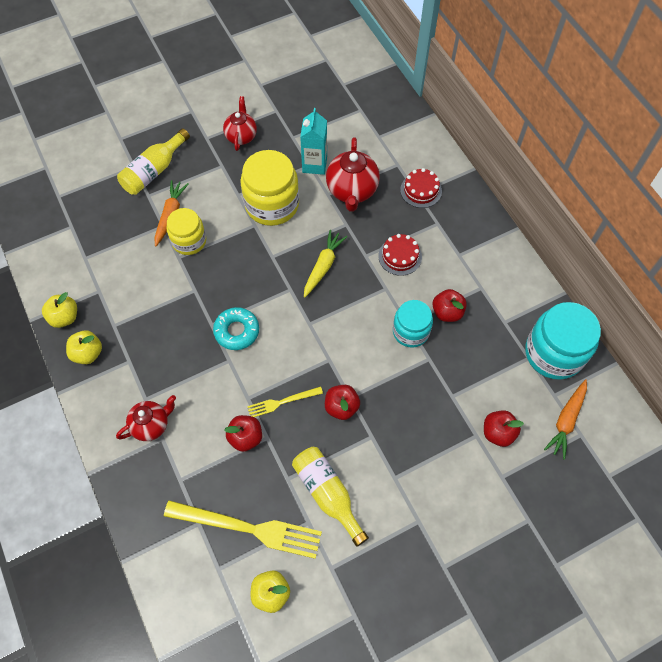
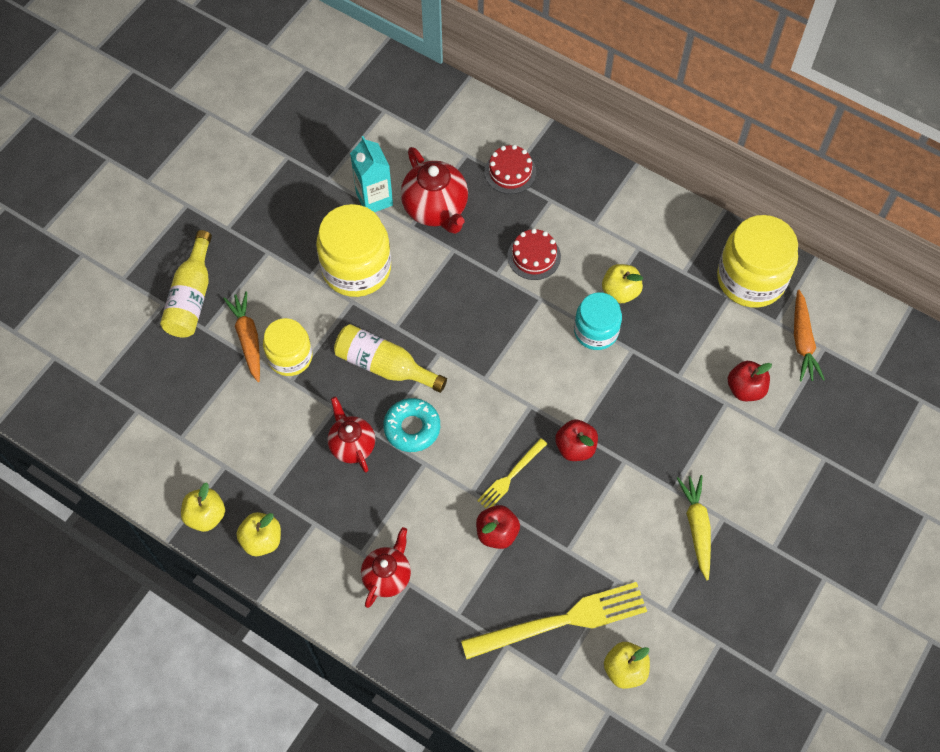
camera: 30 degrees left, 0 degrees up
red teapot [223,96,257,151] -> red teapot moved to [328,397,375,473]
yellow bottle [292,447,369,547] -> yellow bottle moved to [334,324,447,393]
yellow carrot [304,230,347,297] -> yellow carrot moved to [677,475,711,580]
red apple [432,289,467,322] -> yellow apple [602,264,643,303]
turquoise jar [525,302,601,380] -> yellow jar [717,215,798,308]

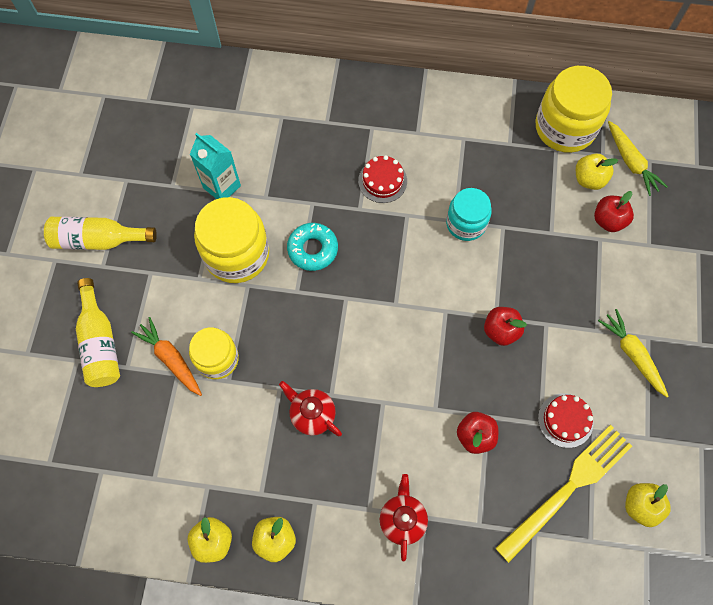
camera: 25 degrees left, 5 degrees up
yellow bottle [334,324,447,393] -> yellow bottle moved to [44,217,157,250]
turquoise donut [383,398,440,452] -> turquoise donut moved to [287,223,338,271]
red teapot [401,147,468,234] -> none
yellow fork [477,438,547,509] -> none
red cake [485,145,536,194] -> red cake moved to [538,393,594,448]
yellow apple [602,264,643,303] -> yellow apple moved to [576,153,618,190]
orange carrot [794,290,825,381] -> yellow carrot [608,121,668,196]

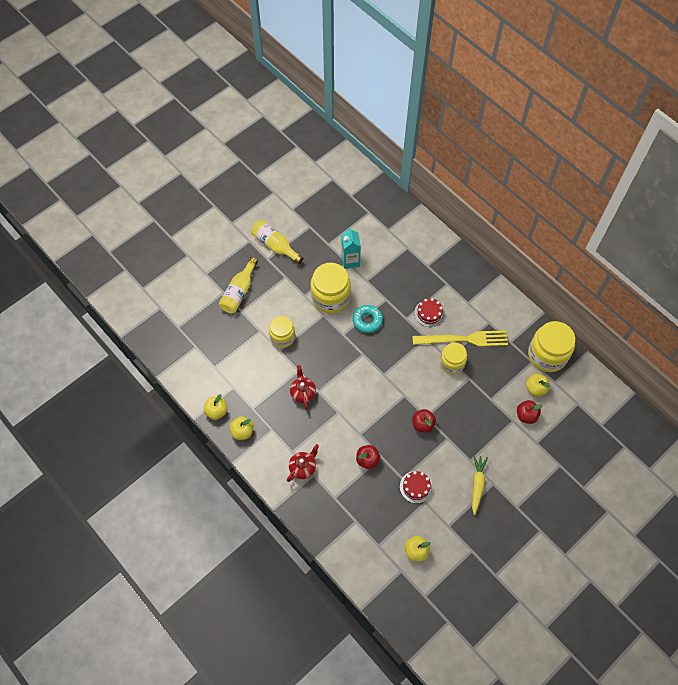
camera: 40 degrees right, 5 degrees down
orange carrot [131,317,202,396] -> none
turquoise jar [446,188,492,241] -> yellow jar [440,343,467,374]
yellow fork [495,425,632,563] -> yellow fork moved to [412,330,508,346]
yellow carrot [608,121,668,196] -> none

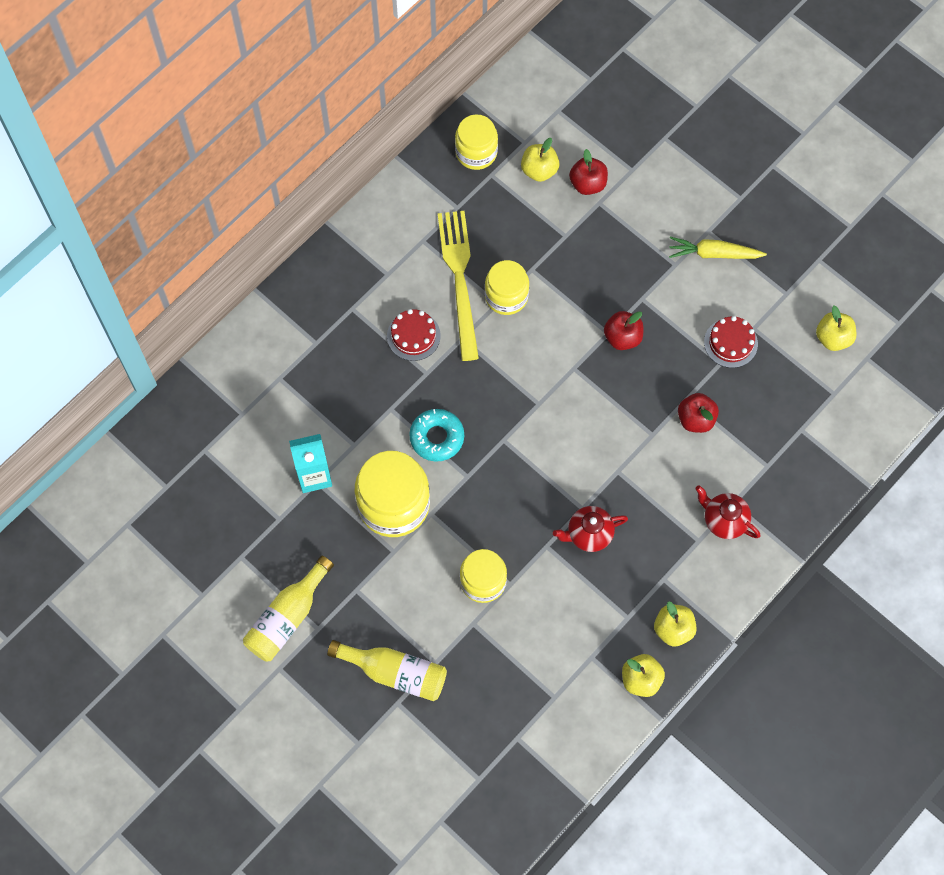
camera: 95 degrees left, 5 degrees up
yellow jar [528,321,575,372] -> yellow jar [455,114,498,170], size x0.63

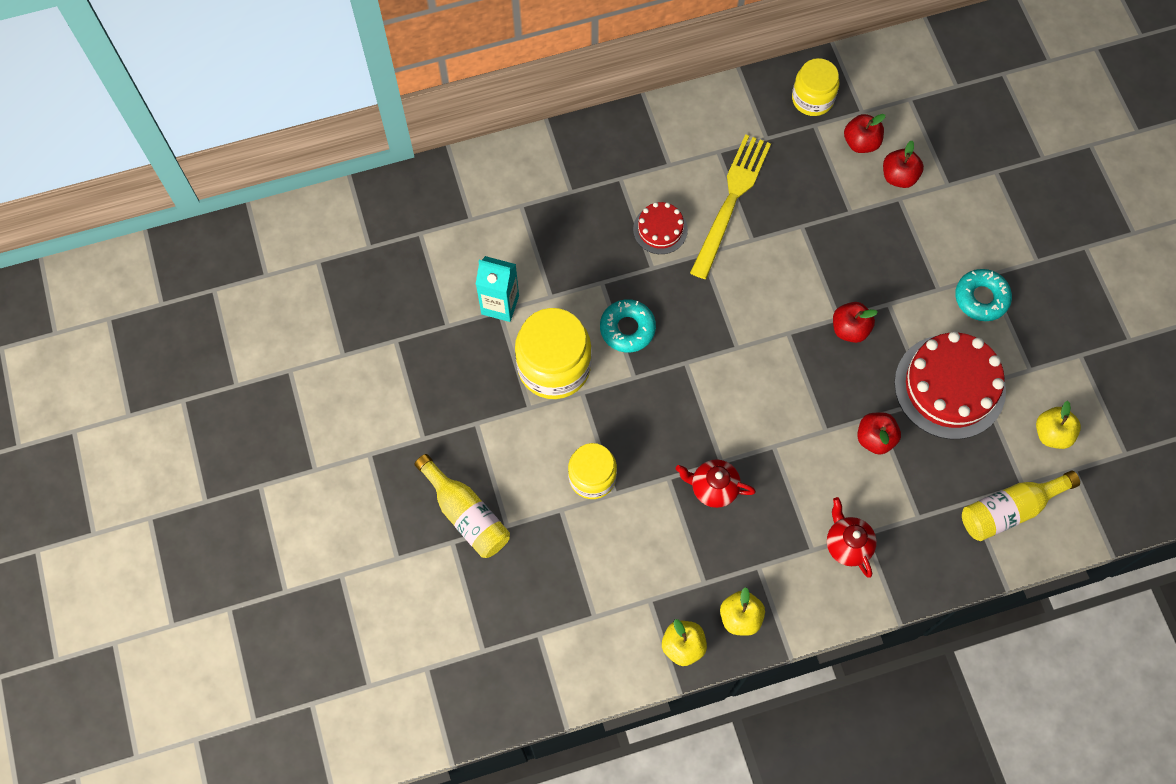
camera: 30 degrees right, 0 degrees up
yellow bottle [243,555,334,662] -> yellow bottle moved to [962,471,1080,541]
yellow jar [485,260,529,315] -> none
yellow apple [521,138,560,182] -> red apple [844,114,885,153]
yellow carrot [669,237,767,259] -> turquoise donut [955,269,1012,321]
red cake [704,316,758,368] -> red cake [894,332,1006,439], size x1.95

